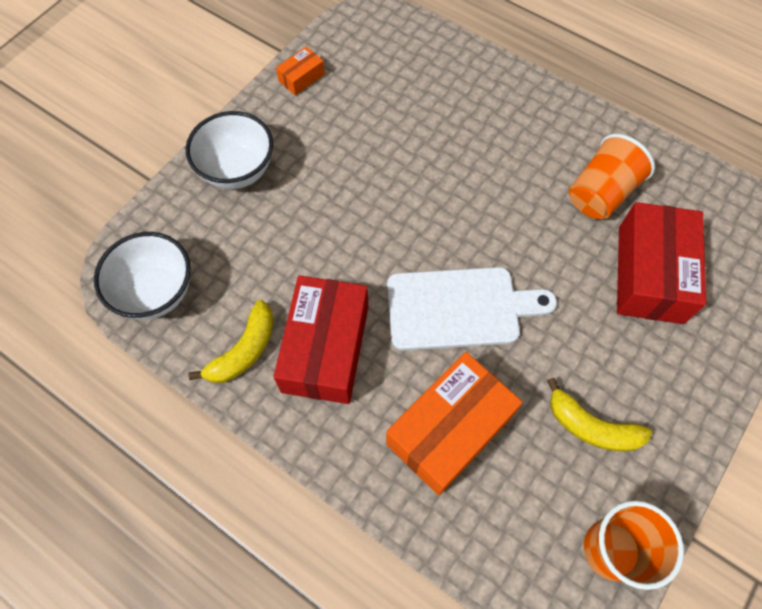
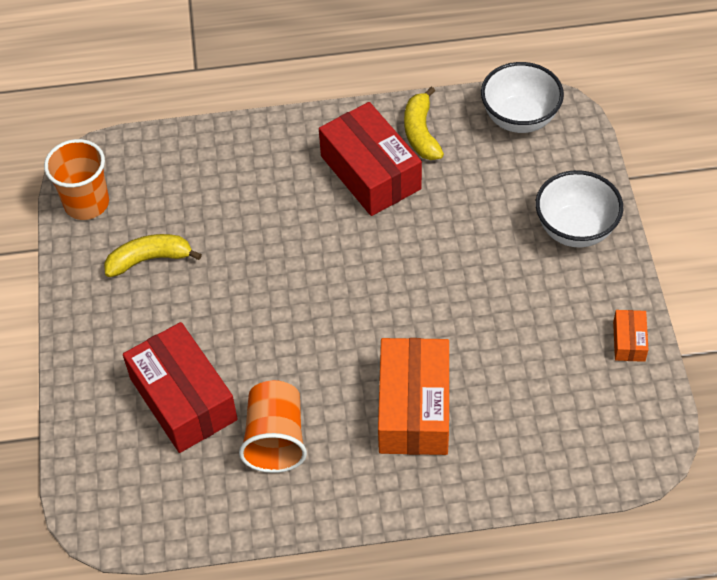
camera: 140 degrees right, 10 degrees down
orange box [386,352,523,495] -> orange box moved to [378,338,449,455]
white cutting board [387,267,557,350] -> none

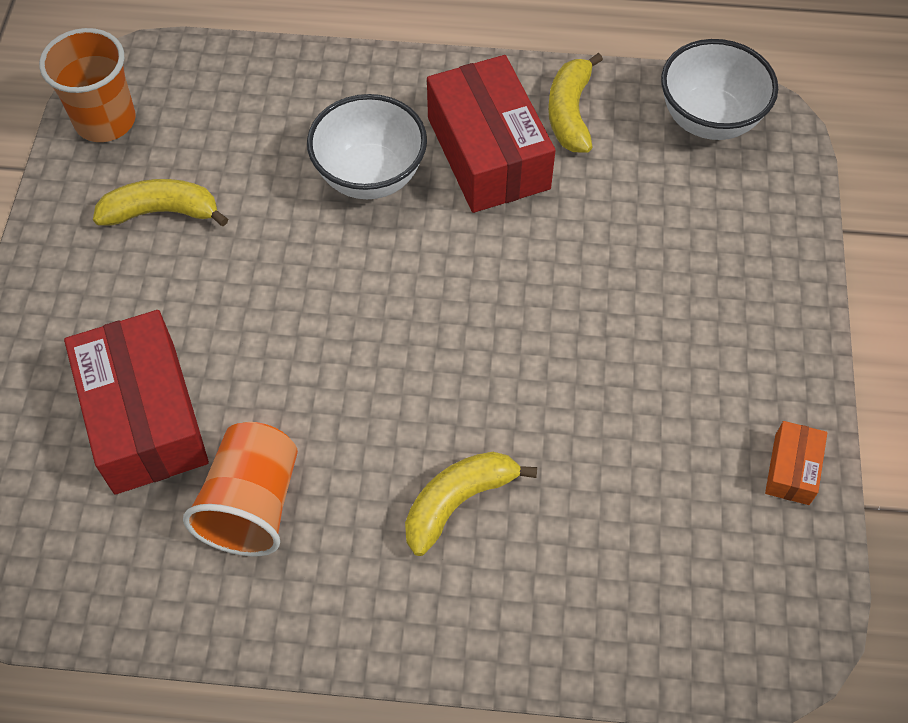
camera: 10 degrees right, 5 degrees up
orange box [378,338,449,455] -> yellow banana [405,452,537,556]
white bowl [535,170,623,248] -> white bowl moved to [307,94,427,199]

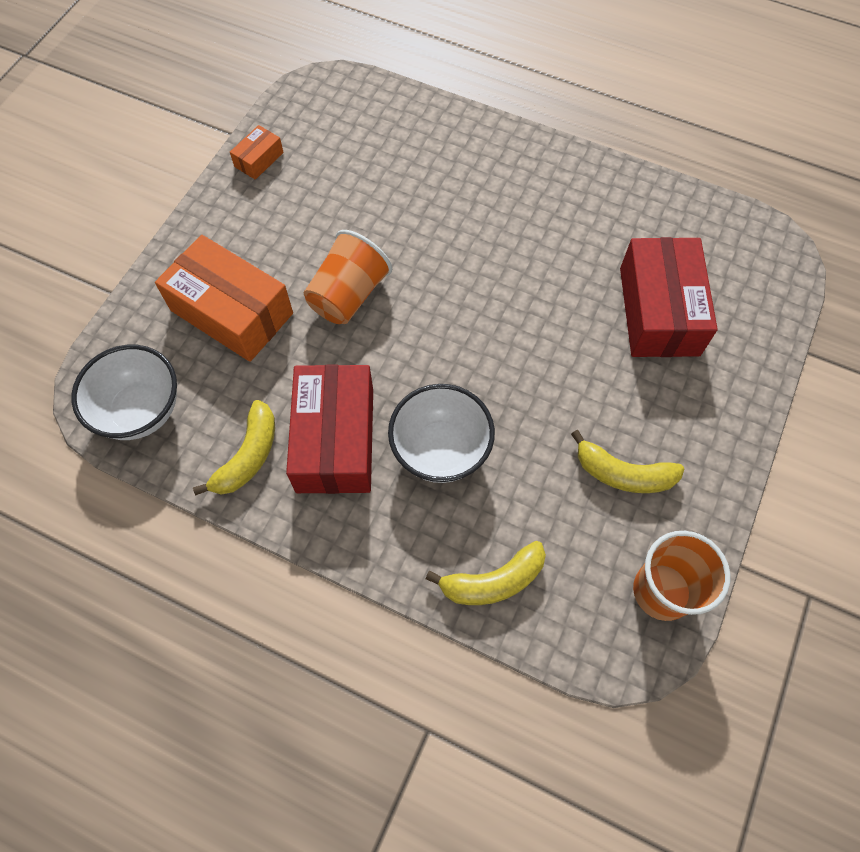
camera: 160 degrees left, 5 degrees up
orange cup [183,422,298,556] -> orange cup moved to [304,230,392,324]
yellow banana [405,452,537,556] -> yellow banana moved to [426,541,546,605]
none -> orange box [155,235,293,362]

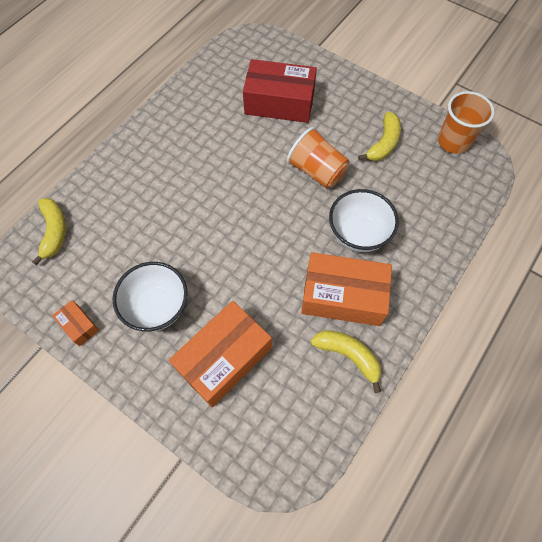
camera: 80 degrees left, 0 degrees up
white bowl [71,345,177,440] -> white bowl moved to [113,262,188,331]
red box [286,365,373,494] -> orange box [301,252,392,326]
orange cup [304,230,392,324] -> orange cup moved to [287,127,349,189]
yellow banana [426,541,546,605] -> yellow banana moved to [32,198,66,265]

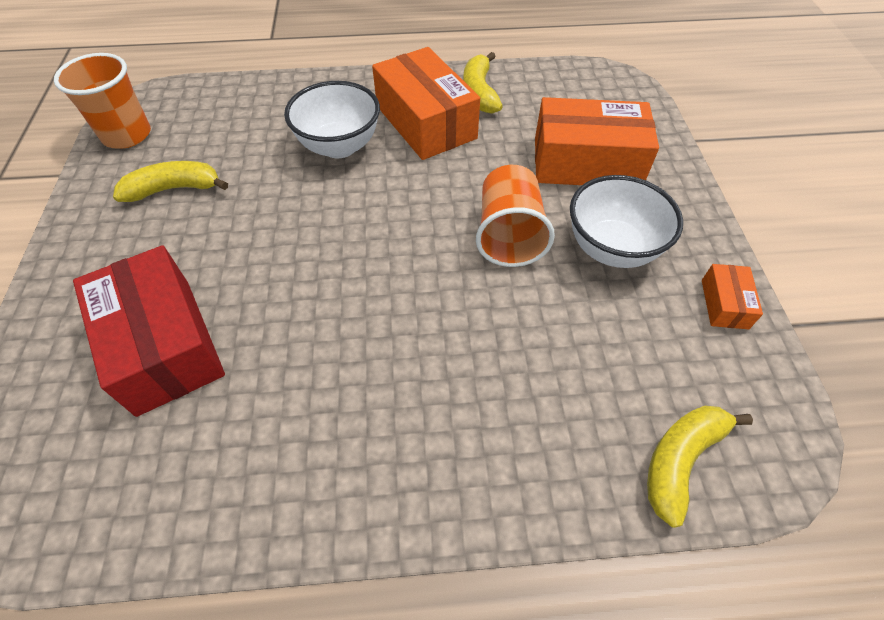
camera: 130 degrees left, 10 degrees down
orange cup [287,127,349,189] -> orange cup moved to [476,165,555,267]

